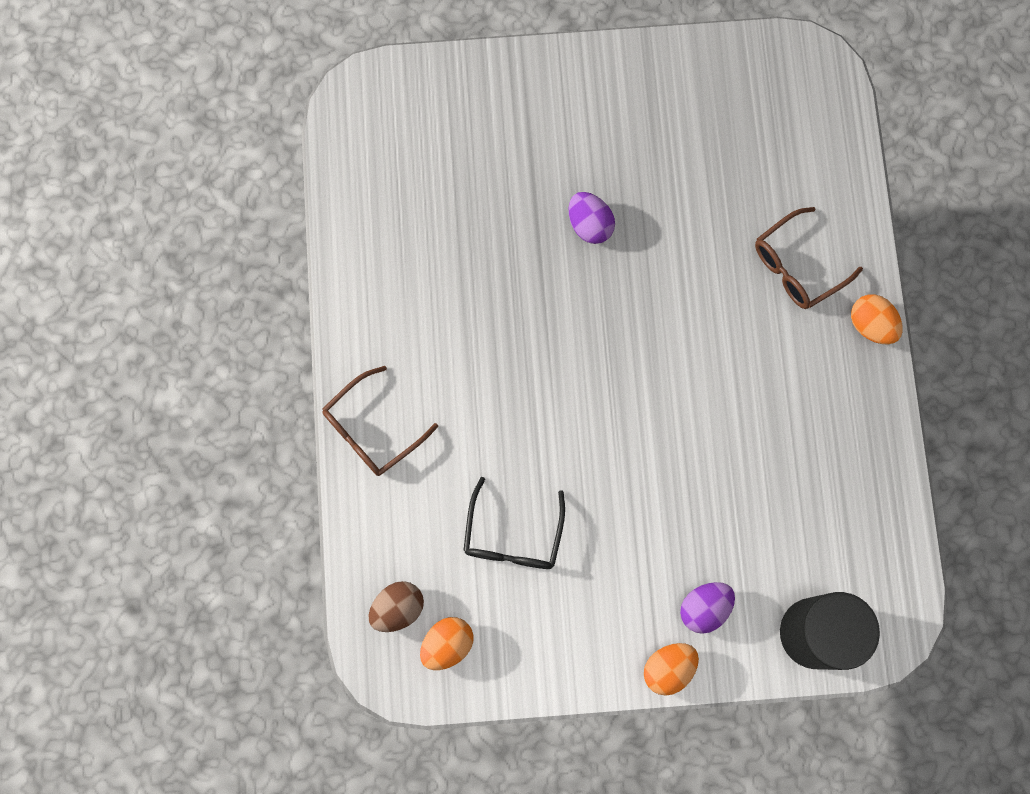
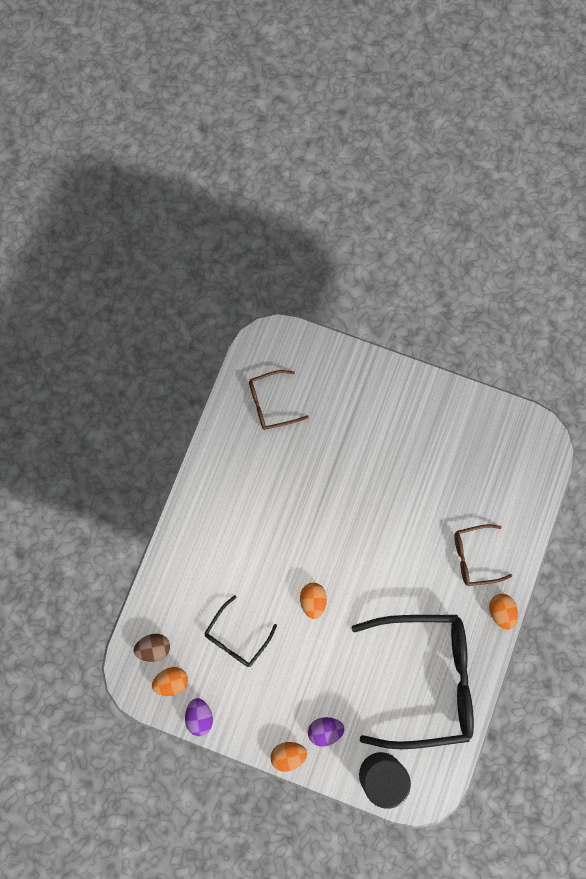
camera: 25 degrees right, 0 degrees up
brown glasses [322,366,438,476] -> brown glasses moved to [249,370,309,430]
purple egg [569,192,615,244] -> purple egg moved to [185,698,213,736]
none -> orange egg [300,583,327,619]
none -> black glasses [351,615,474,749]

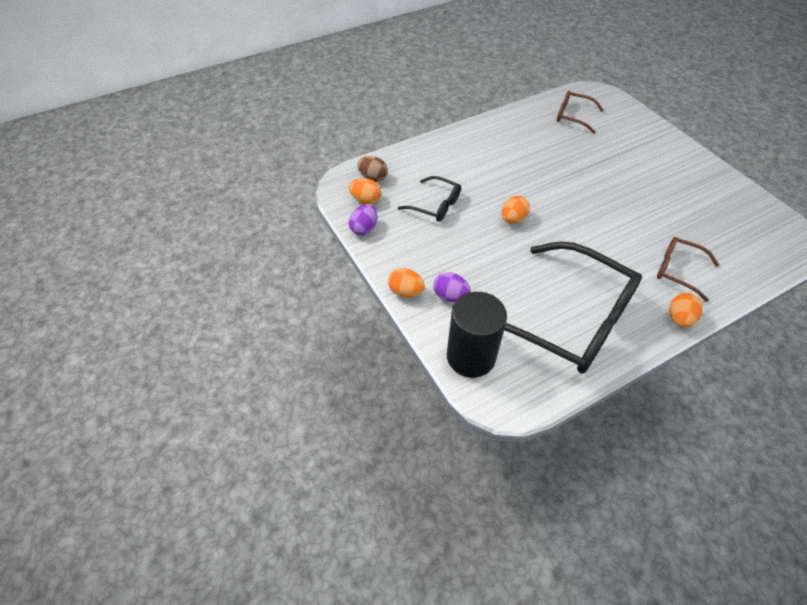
camera: 40 degrees right, 25 degrees down
black glasses [204,595,277,667] -> black glasses turned 135 degrees counterclockwise [398,176,461,222]

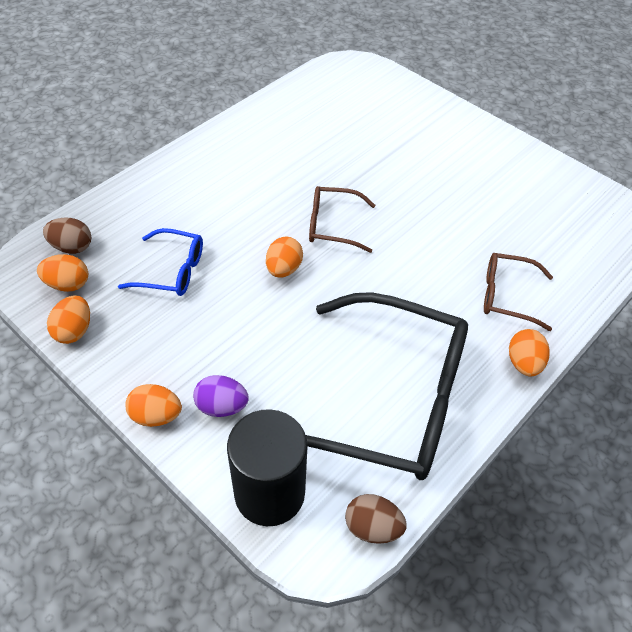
camera: 20 degrees left, 0 degrees up
purple egg [349,205,377,235] -> orange egg [47,295,90,344]
black glasses [398,176,461,222] -> blue glasses [118,228,203,296]
brown glasses [557,90,604,134] -> brown glasses moved to [309,186,376,253]
none -> brown egg [345,494,407,544]

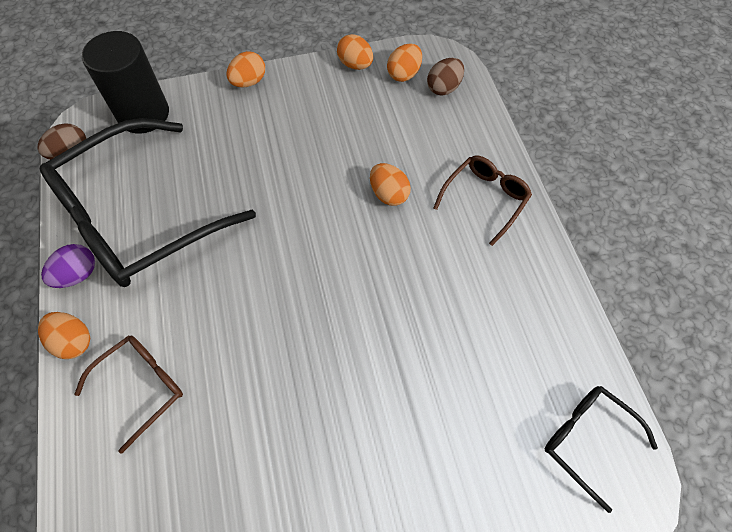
camera: 125 degrees right, 10 degrees up
blue glasses [118,228,203,296] -> none
purple egg [193,375,249,417] -> purple egg moved to [41,244,95,288]
orange egg [266,236,303,278] -> orange egg moved to [370,163,411,206]
brown glasses [309,186,376,253] -> brown glasses moved to [433,155,532,246]
none -> black glasses [545,386,658,513]

